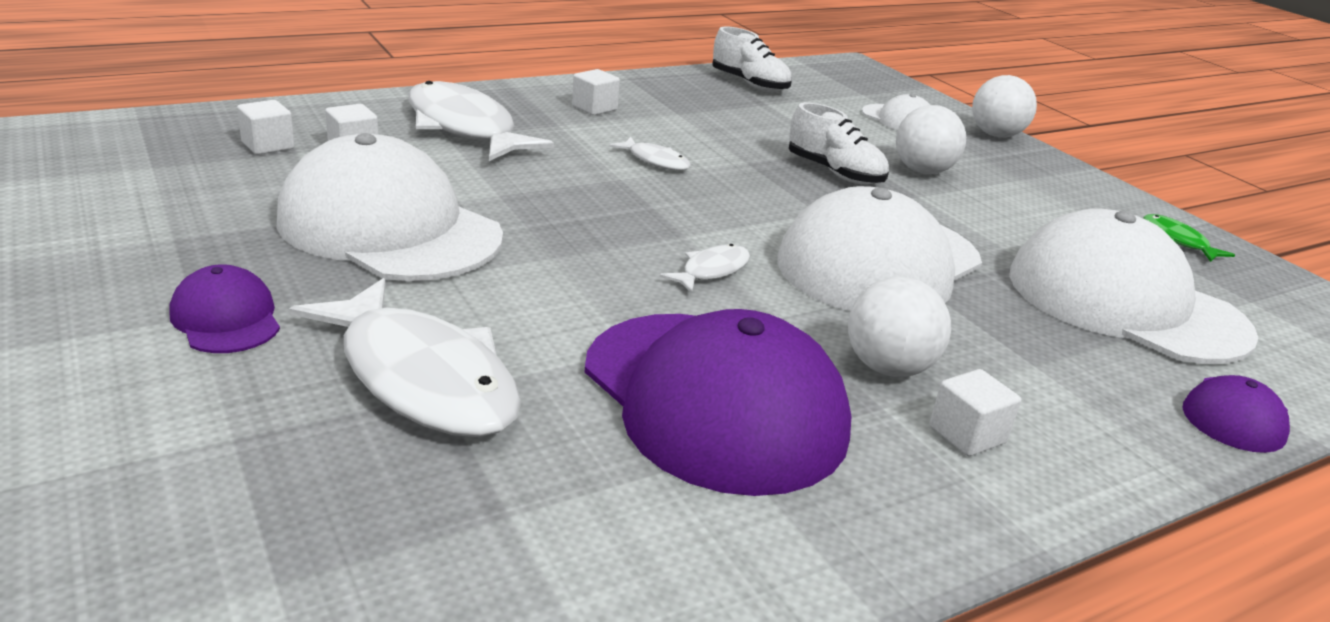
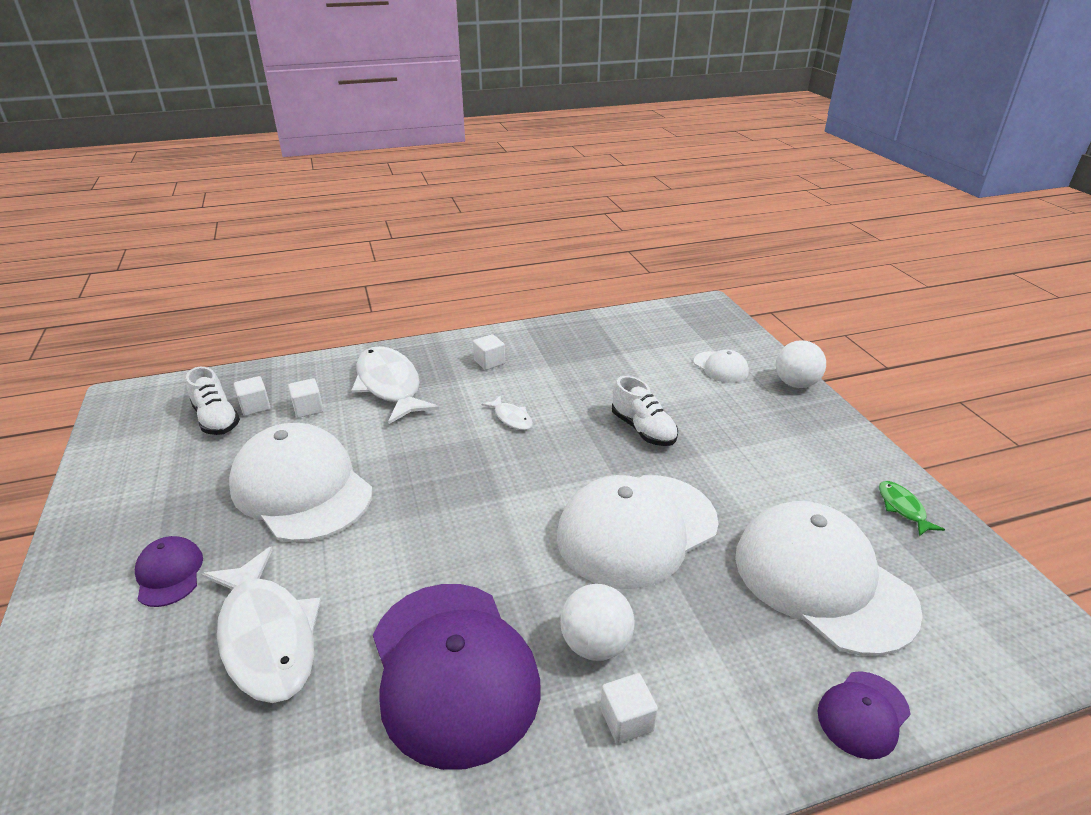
camera: 15 degrees right, 5 degrees up
white fish [659,244,750,293] -> none
white shoe [712,26,792,92] -> white shoe moved to [186,367,240,435]
white ball [896,105,966,174] -> none

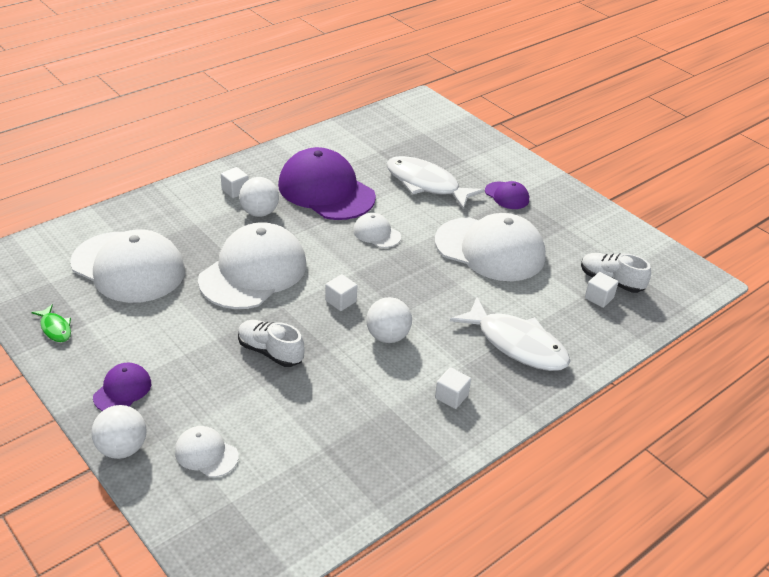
camera: 155 degrees right, 5 degrees up
white cube [288,378,323,418] -> white cube moved to [325,274,357,311]
white fish [482,395,533,430] -> white ball [366,297,412,343]
purple cap [818,671,910,759] -> purple cap moved to [93,363,151,411]
none -> white cap [353,213,401,248]

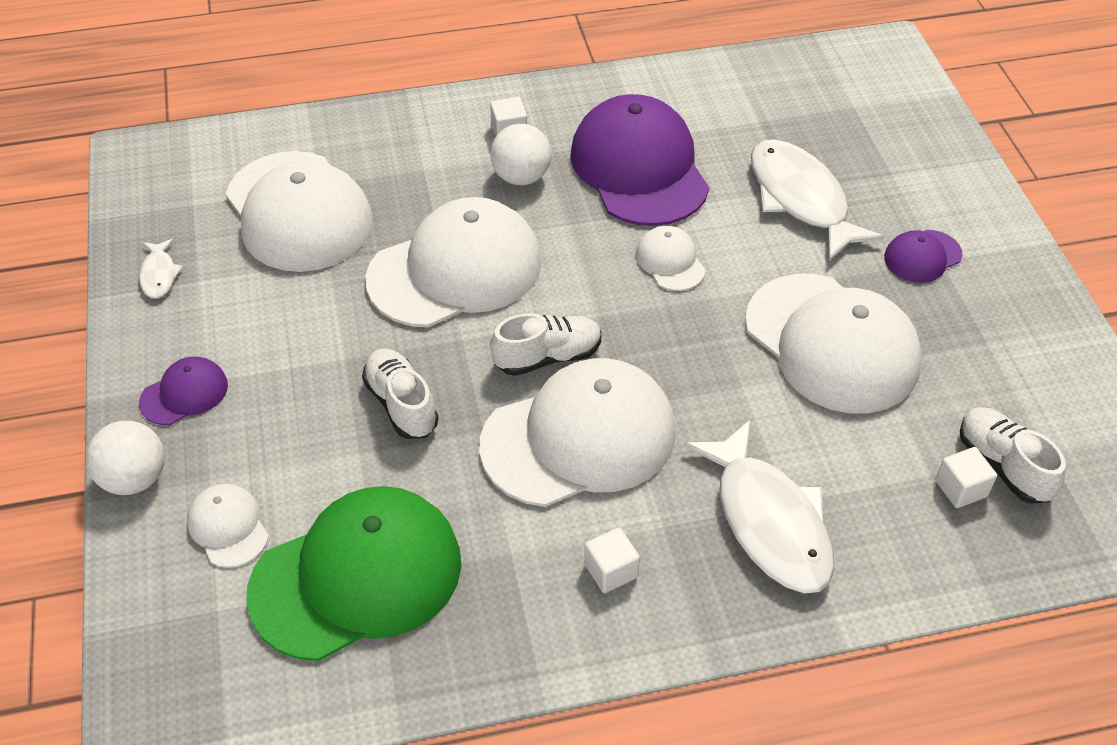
camera: 30 degrees right, 10 degrees up
green fish [32,304,71,342] -> white fish [139,239,183,299]
white cube [325,274,357,311] -> white shoe [490,313,602,376]
white ball [366,297,412,343] -> white cap [479,358,675,507]
purple cap [485,181,529,209] -> purple cap turned 75 degrees clockwise [884,230,962,283]
none -> green cap [246,486,461,661]

